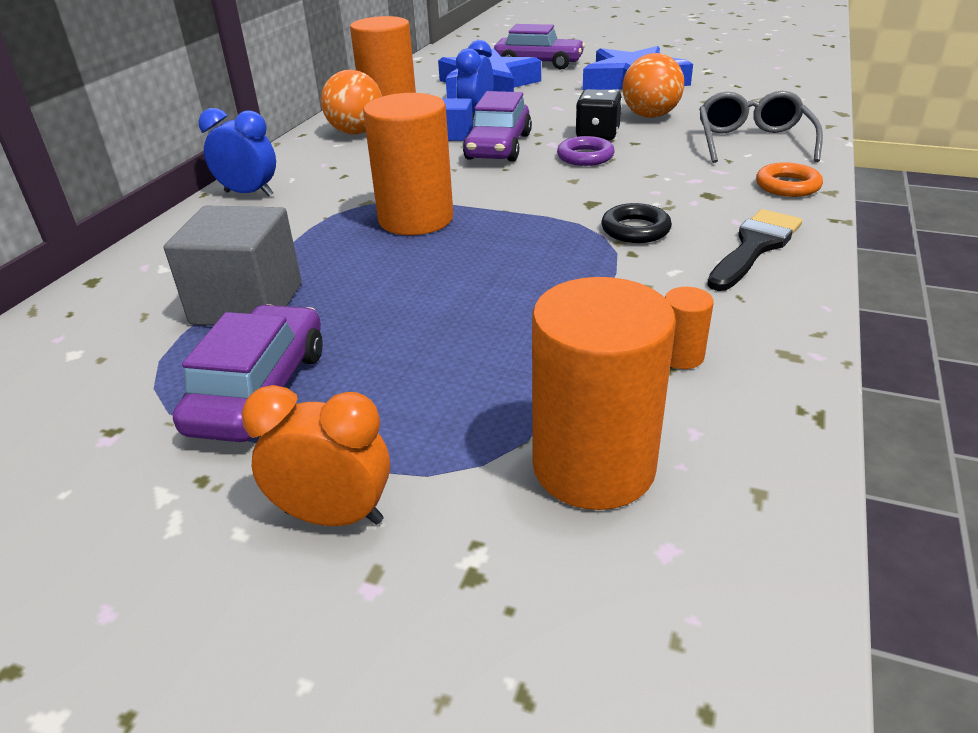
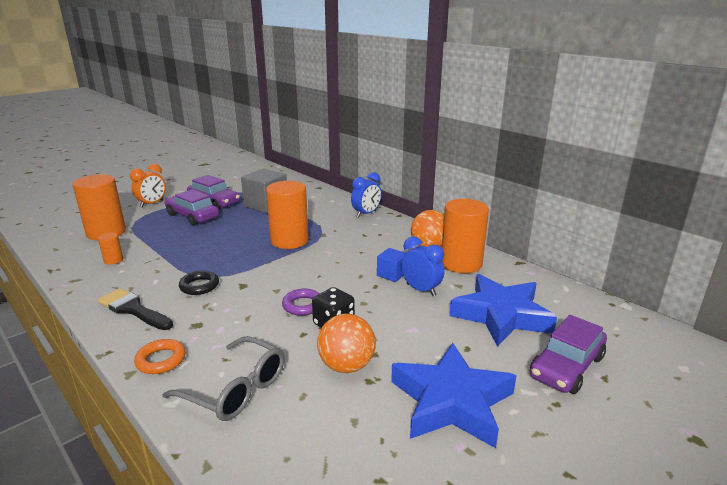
camera: 115 degrees right, 10 degrees down
purple car [463,91,532,162] -> purple car moved to [165,189,219,226]
black brush [707,209,802,291] -> black brush turned 150 degrees clockwise [98,289,173,330]

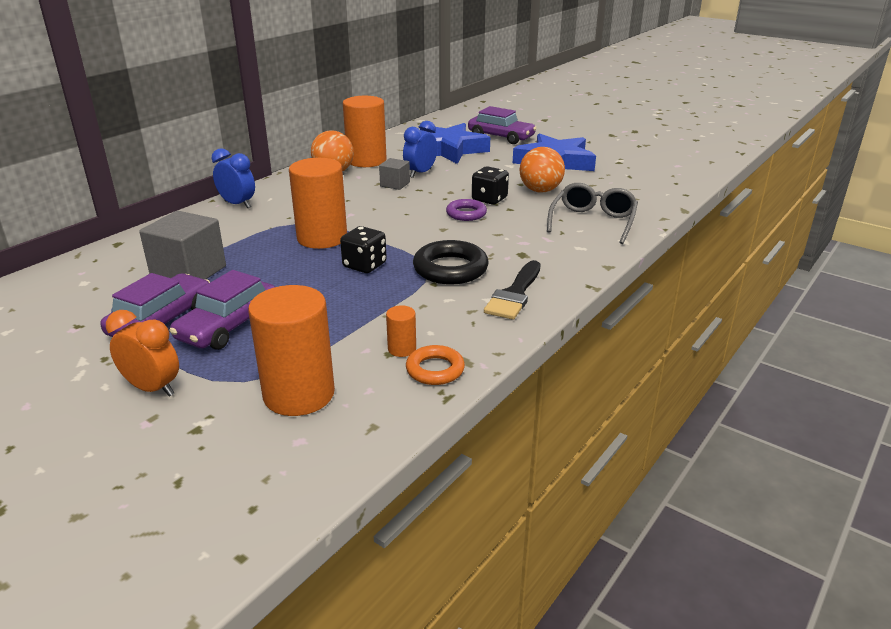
camera: 100 degrees left, 5 degrees up
orange ring [134,339,185,374] -> orange ring moved to [406,345,465,385]
black ring [179,271,219,295] -> black ring [413,240,489,284], size x1.60
blue cube [377,248,405,282] -> grey cube [379,158,410,190]
none -> black dice [340,226,387,273]

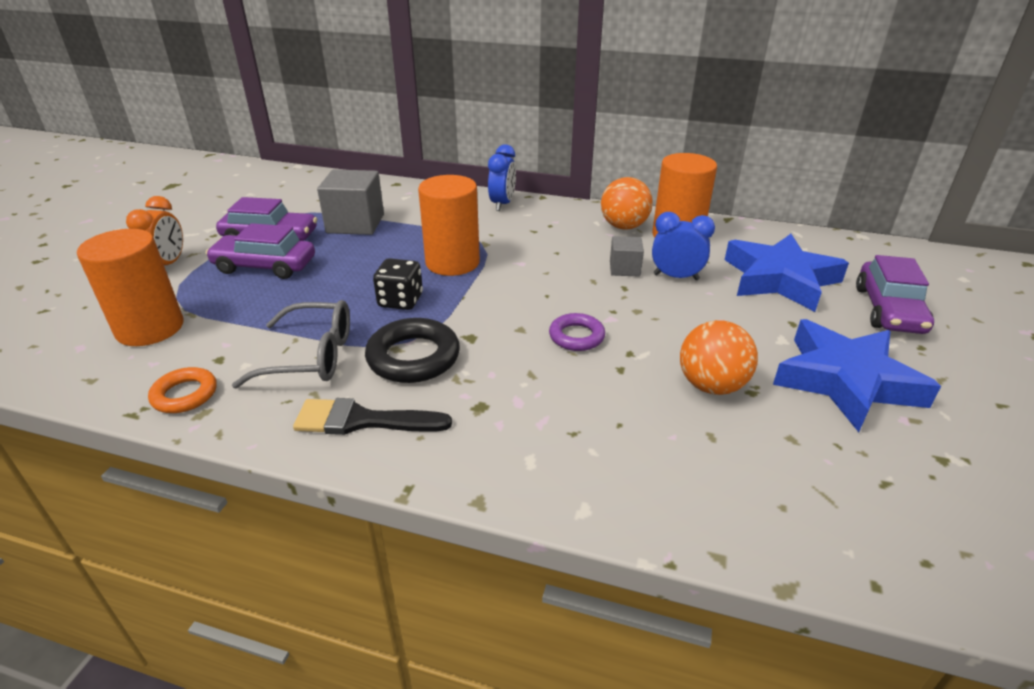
camera: 70 degrees right, 5 degrees up
orange cylinder [386,305,416,357] -> none
black dice [472,166,509,205] -> none
grey glasses [547,183,638,244] -> grey glasses moved to [232,300,350,388]

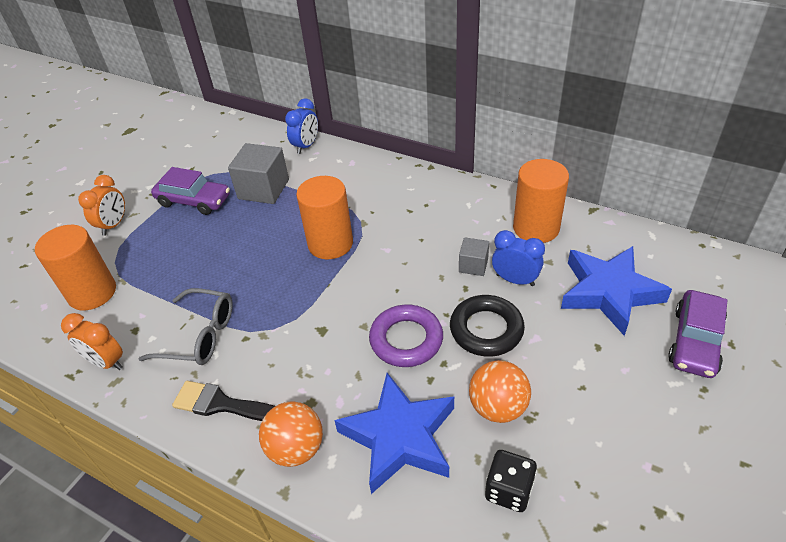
camera: 15 degrees right, 10 degrees up
orange ring [148,367,217,413] -> orange clock [61,313,123,370]
purple car [206,223,315,279] -> none
black ring [365,318,460,383] -> black ring moved to [450,295,525,357]
black dice [373,258,423,310] -> black dice moved to [485,450,537,512]
blue clock [488,144,516,211] -> blue clock moved to [285,99,318,154]
purple ring [549,313,605,351] -> purple ring [369,305,443,367], size x1.60
orange ball [601,177,653,229] -> orange ball moved to [259,401,323,467]
blue star [773,319,941,432] -> blue star moved to [334,373,454,494]

